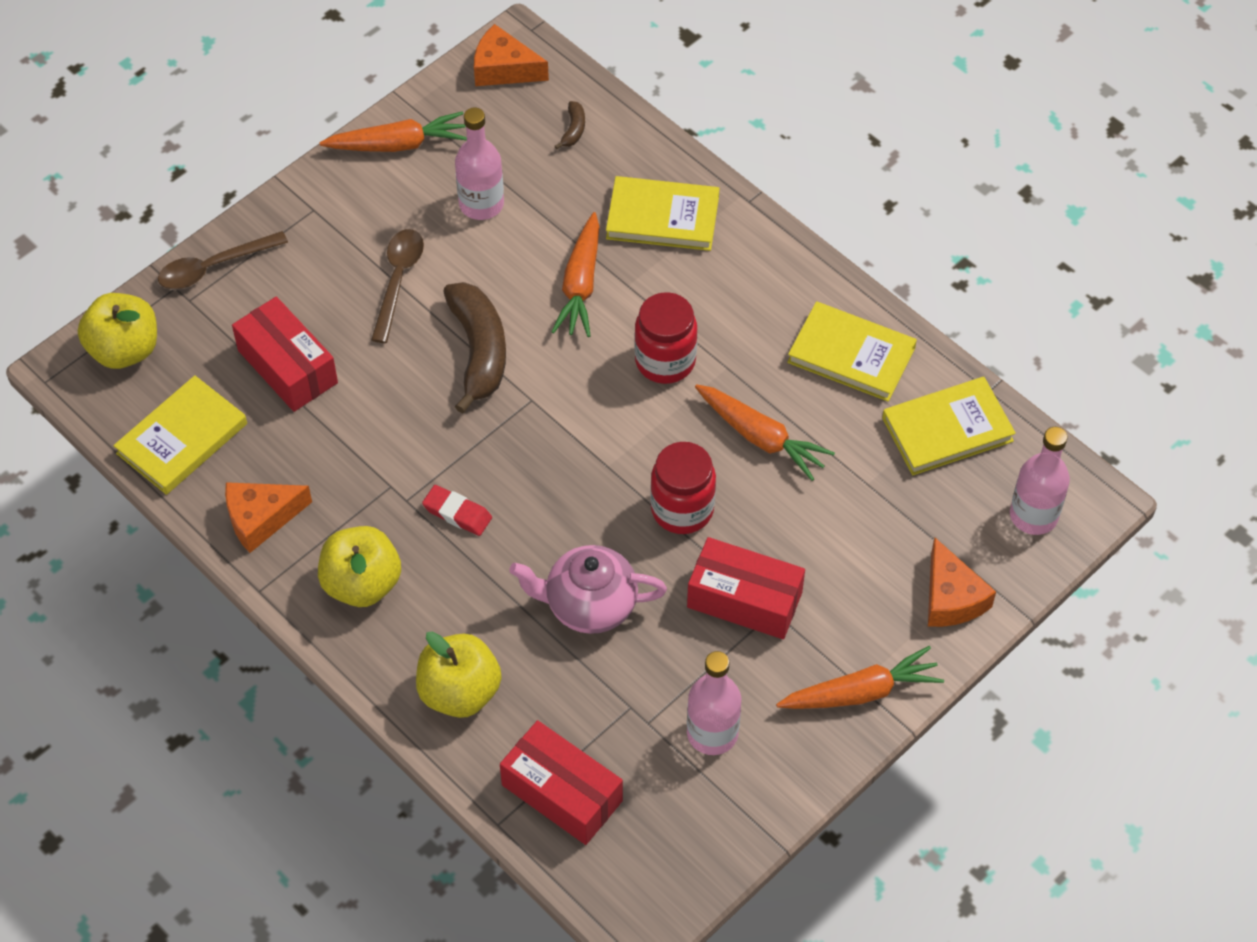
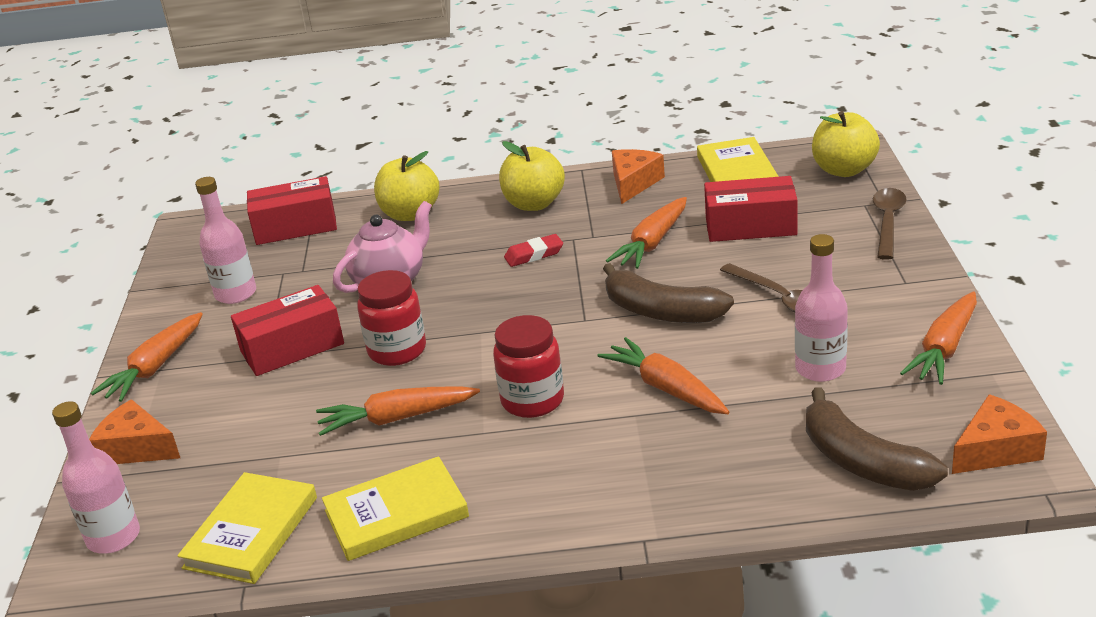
camera: 135 degrees right, 25 degrees down
brown banana [555,101,585,150] -> brown banana [806,387,948,491], size x2.32
yellow book [606,176,719,251] -> none
none -> orange carrot [606,197,687,269]

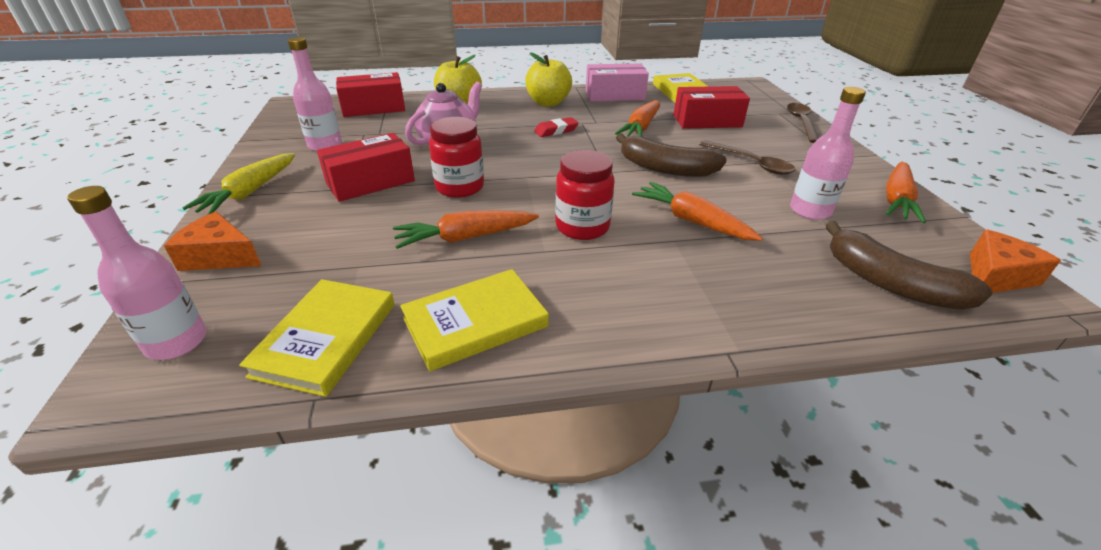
camera: 10 degrees left, 5 degrees up
orange carrot [91,312,203,402] -> yellow carrot [182,153,295,214]
orange cheese [612,149,665,204] -> pink box [586,64,649,101]
yellow apple [812,111,880,177] -> none

